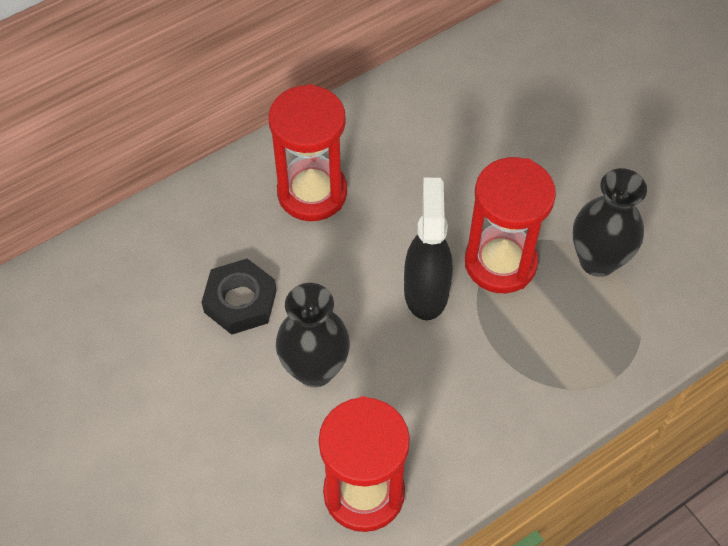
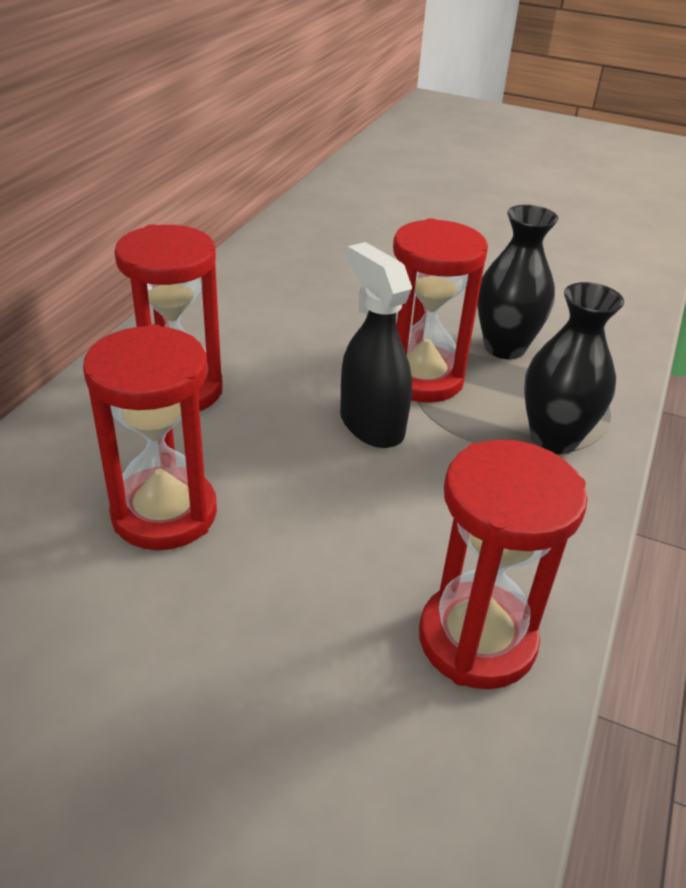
camera: 35 degrees left, 20 degrees down
black nut [201,259,277,335] -> red hourglass [83,324,217,550]
black vase [276,283,350,387] -> black vase moved to [524,282,624,454]

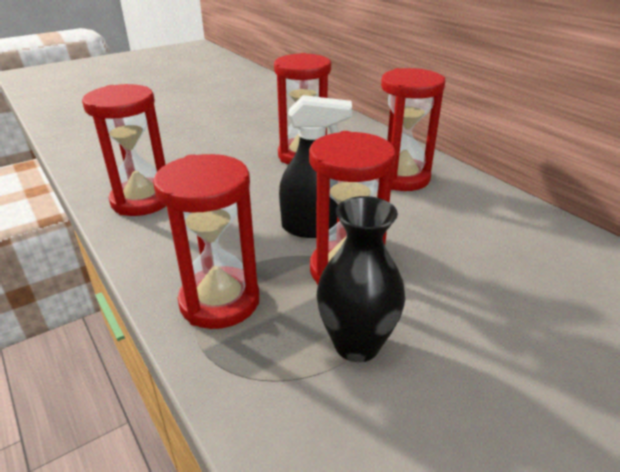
camera: 125 degrees right, 5 degrees down
black vase [524,282,624,454] -> red hourglass [153,154,259,329]

